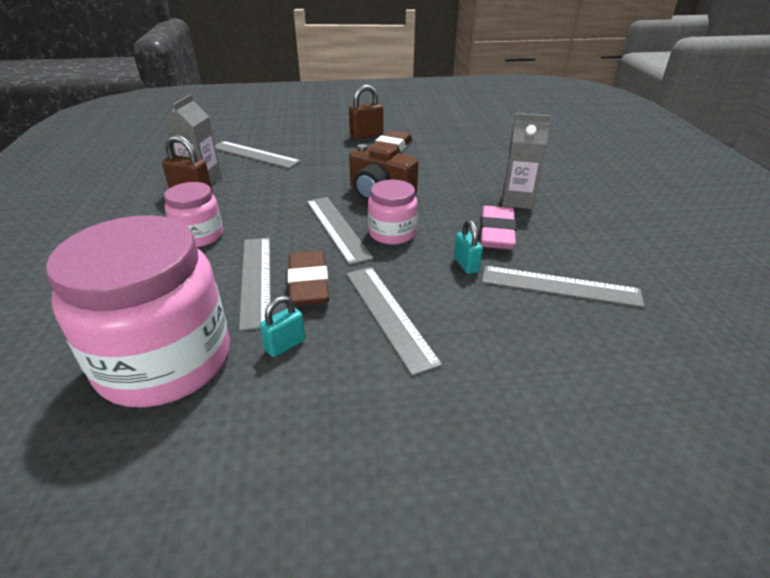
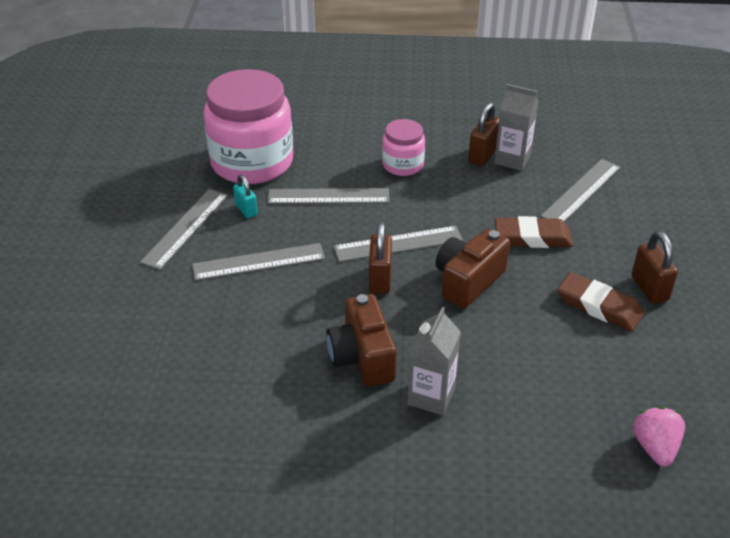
camera: 100 degrees right, 5 degrees up
brown eraser [288,251,329,306] -> brown eraser moved to [495,216,573,248]
pink jar [368,180,417,245] -> brown padlock [369,222,392,294]
turquoise padlock [454,220,483,274] -> none
pink eraser [480,206,517,250] -> brown camera [326,294,396,386]
grey ruler [482,266,644,307] -> grey ruler moved to [140,189,228,270]
none -> pink strawberry [633,407,685,467]

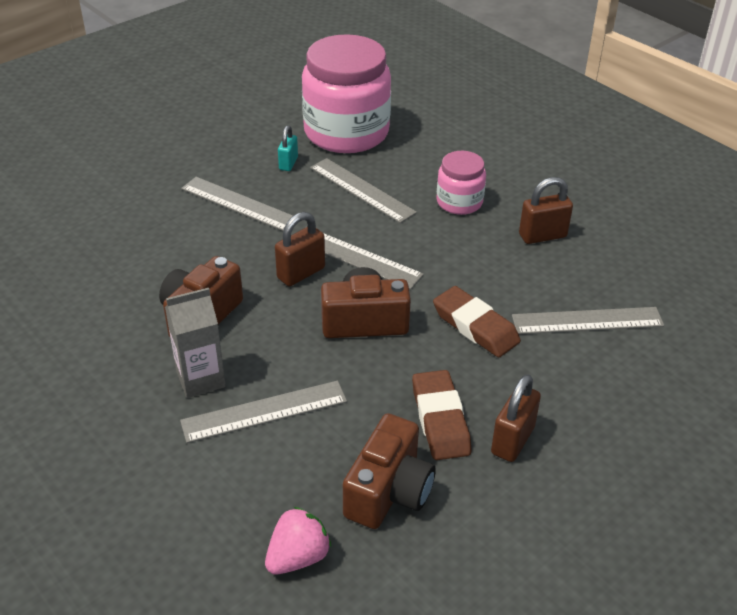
camera: 45 degrees right, 0 degrees up
grey ruler [140,189,228,270] -> grey ruler moved to [180,381,347,443]
grey carton [494,84,539,171] -> none
none -> brown camera [343,413,436,529]

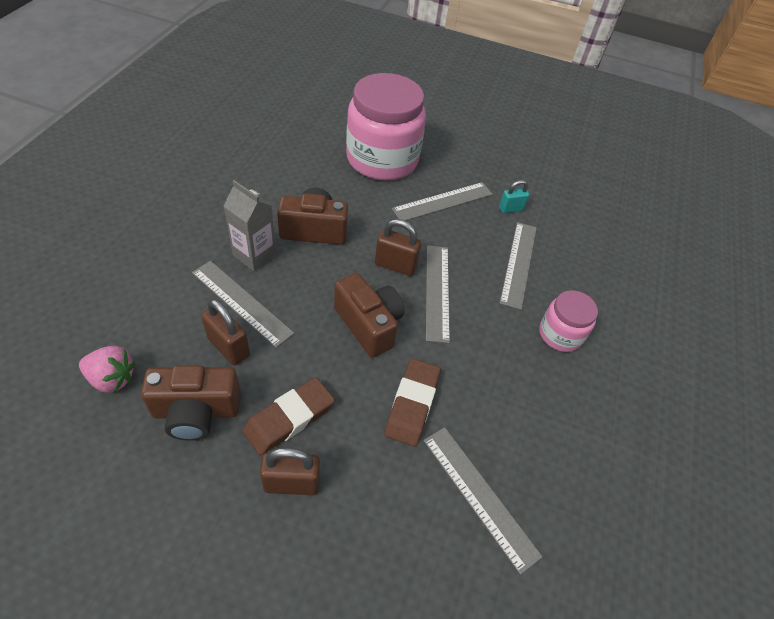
camera: 55 degrees right, 10 degrees up
grey ruler [181,177,293,231] -> grey ruler turned 60 degrees clockwise [392,182,493,221]
pink jar [302,34,391,153] -> pink jar moved to [346,73,426,180]
brown padlock [519,177,573,244] -> brown padlock moved to [201,299,250,366]

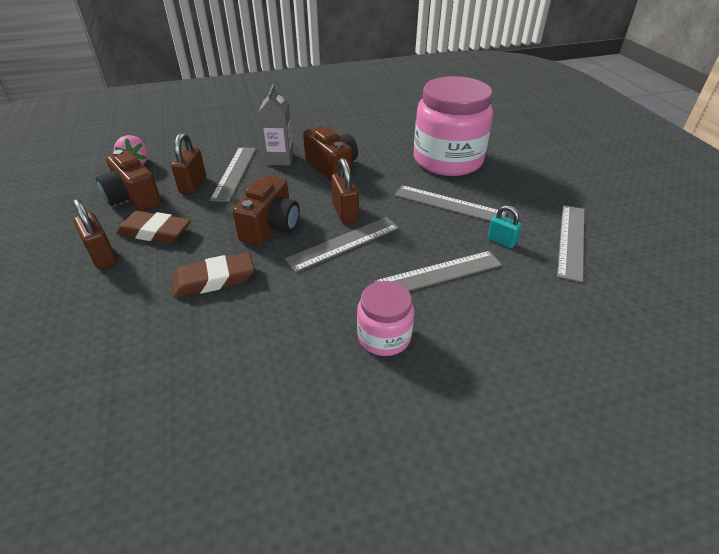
camera: 60 degrees right, 10 degrees down
grey ruler [423,427,543,574] -> grey ruler moved to [557,205,584,283]

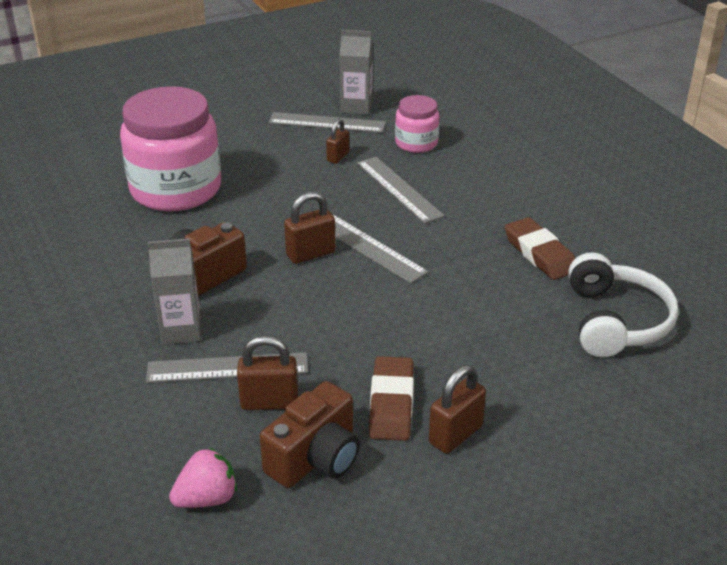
camera: 100 degrees left, 5 degrees down
brown eraser [172,252,254,298] -> brown eraser moved to [505,217,575,280]
brown camera [233,175,300,246] -> none
pink jar [357,281,414,356] -> pink jar moved to [395,95,440,153]
grey ruler [394,185,507,221] -> none
turquoise padlock [488,205,522,248] -> brown padlock [326,119,349,164]
none -> grey carton [340,30,373,115]
none -> white headphones [568,252,679,357]

